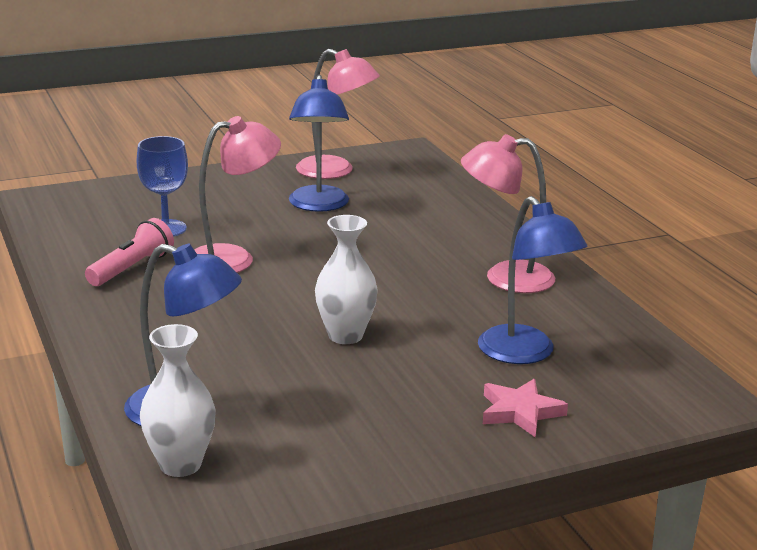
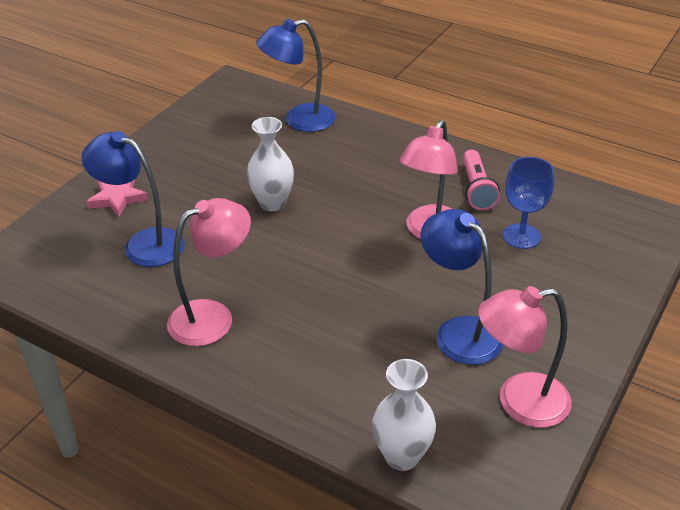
camera: 145 degrees right, 15 degrees up
white vase [140,324,216,477] -> white vase moved to [372,359,436,471]

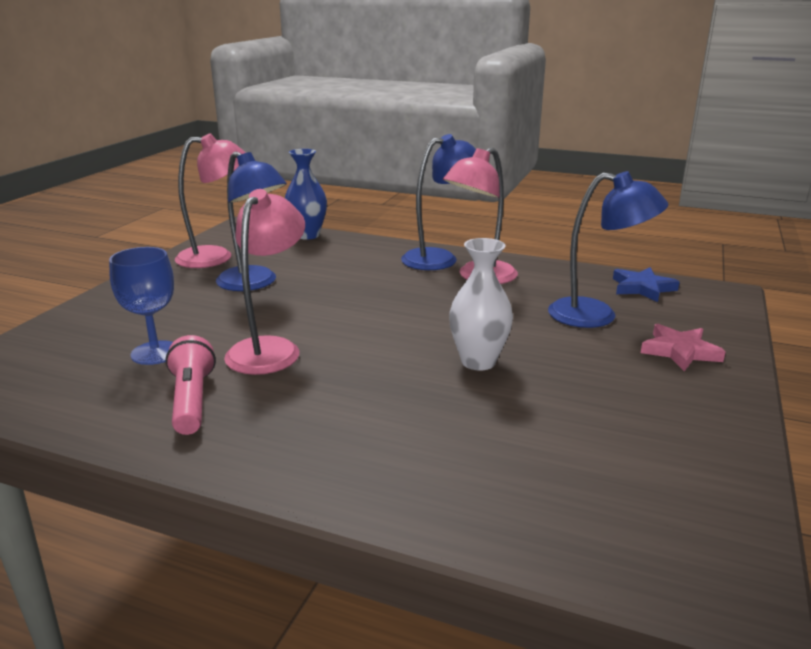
camera: 170 degrees right, 15 degrees down
blue lamp [256,19,335,132] -> blue lamp moved to [401,134,476,270]
white vase [372,359,436,471] -> blue vase [285,149,327,240]
none -> blue star [613,267,680,302]

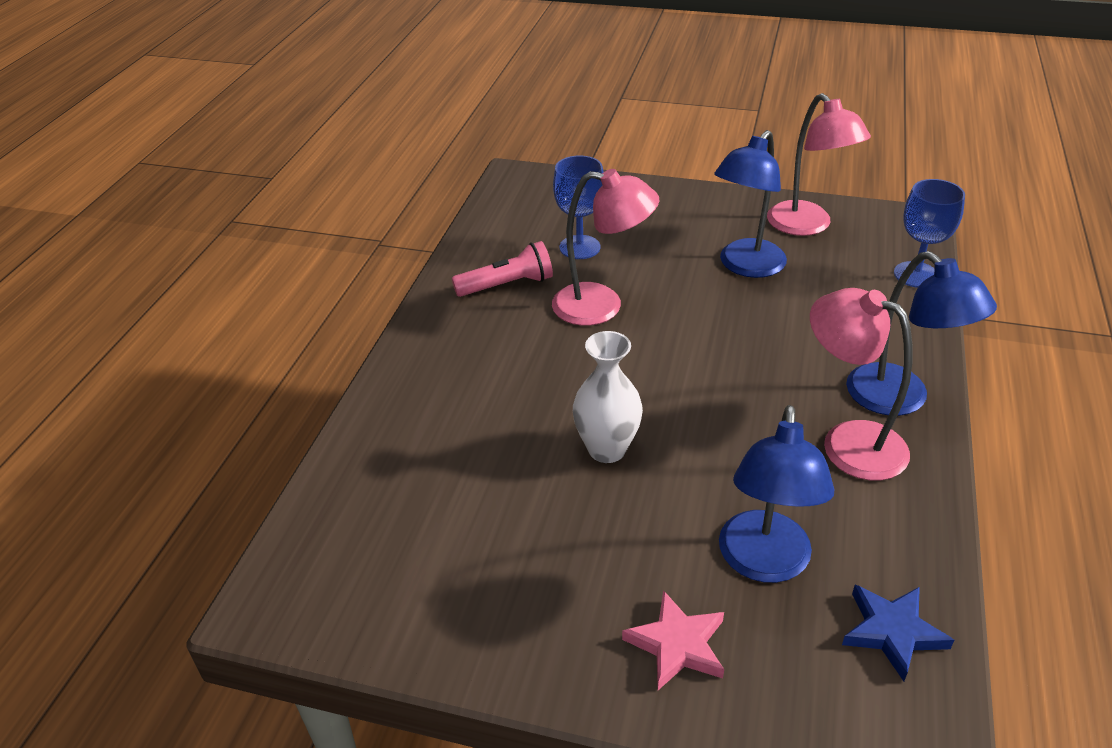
camera: 85 degrees right, 15 degrees up
blue vase [285,149,327,240] -> blue goblet [894,179,965,288]

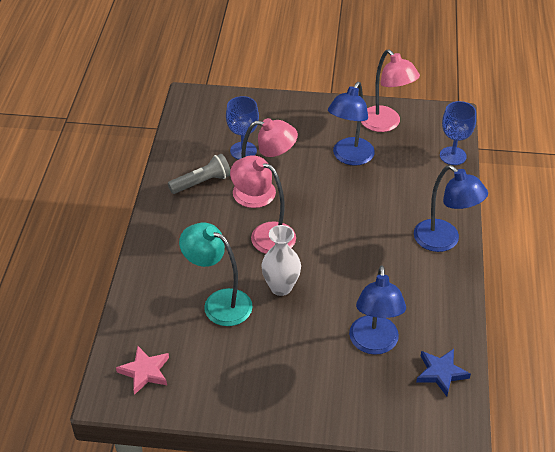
camera: 10 degrees left, 5 degrees up
pink flashlight [452,241,553,297] -> grey flashlight [168,154,230,194]
pink star [622,590,724,690] -> pink star moved to [116,346,169,395]
pink lamp [810,288,912,481] -> pink lamp moved to [230,155,296,254]
none -> turquoise lamp [179,223,252,326]

